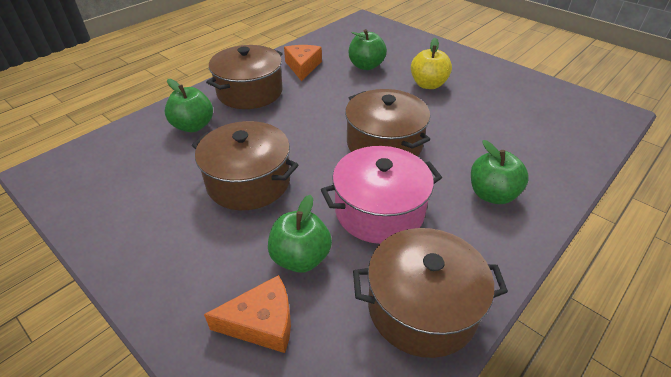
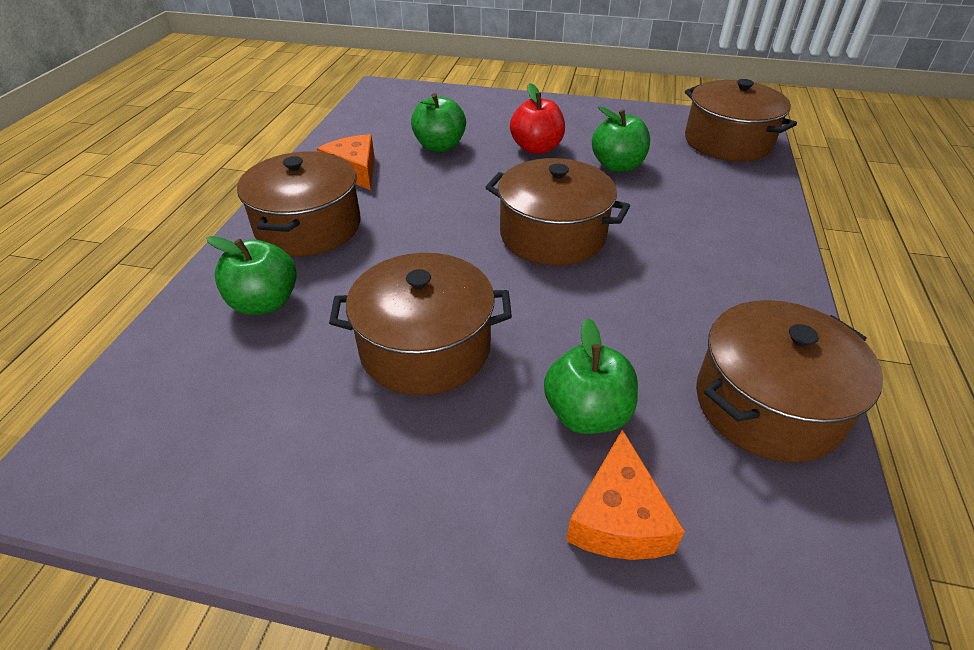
camera: 30 degrees left, 0 degrees up
orange cheese [204,275,291,353] -> orange cheese turned 135 degrees clockwise [566,429,685,560]
pink pot [321,146,442,244] -> none
yellow apple [411,38,452,89] -> red apple [510,83,565,154]
green apple [471,140,529,204] -> green apple moved to [592,106,650,172]
none -> brown pot [685,79,797,161]

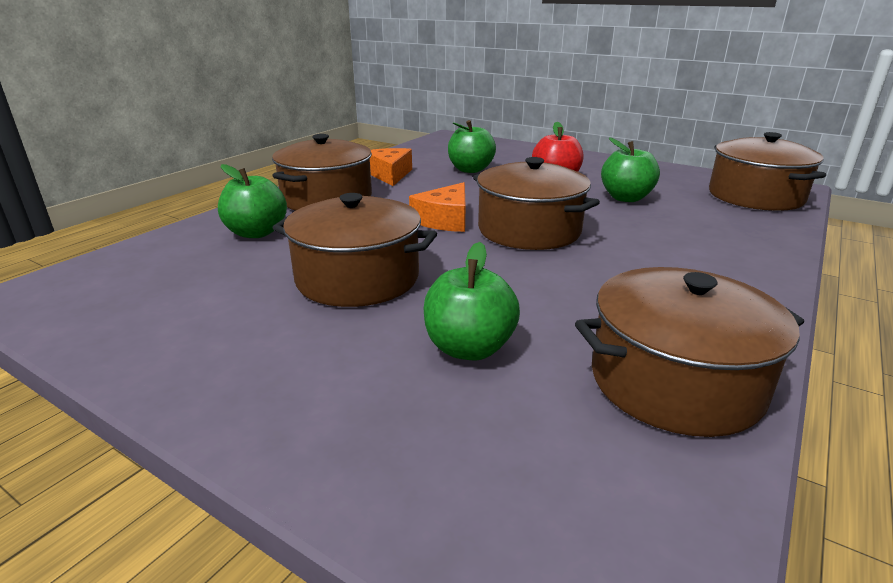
camera: 20 degrees right, 15 degrees down
orange cheese [566,429,685,560] -> orange cheese moved to [409,182,465,232]

